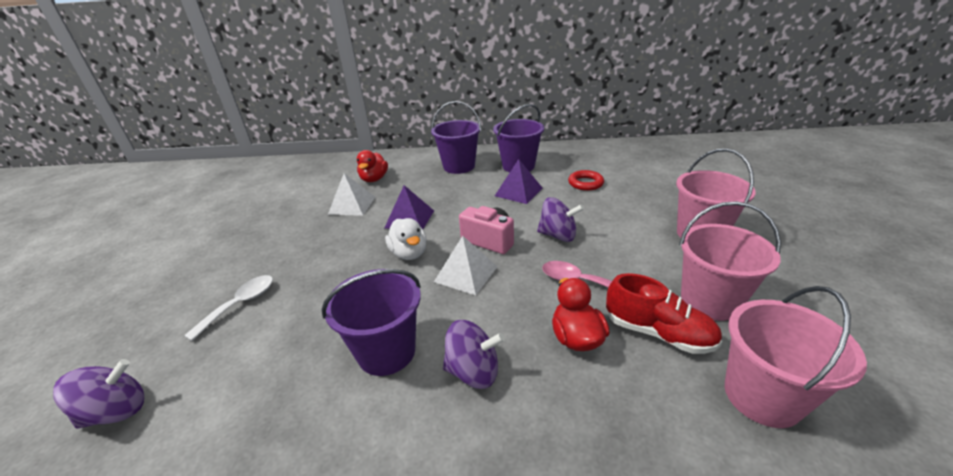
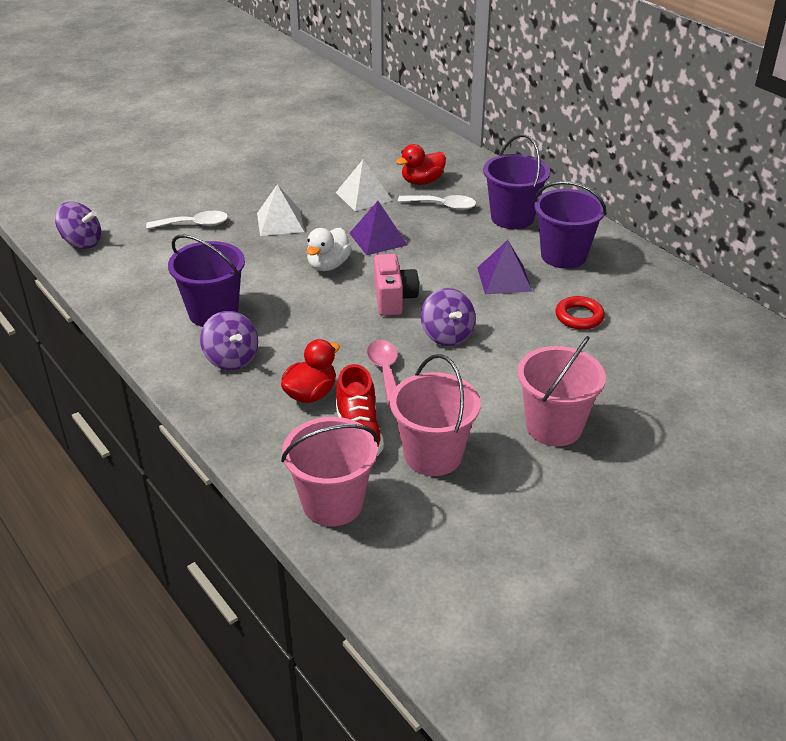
camera: 50 degrees right, 5 degrees up
white pyramid [434,236,498,295] -> white pyramid moved to [257,184,304,236]
none -> white spoon [398,195,476,210]

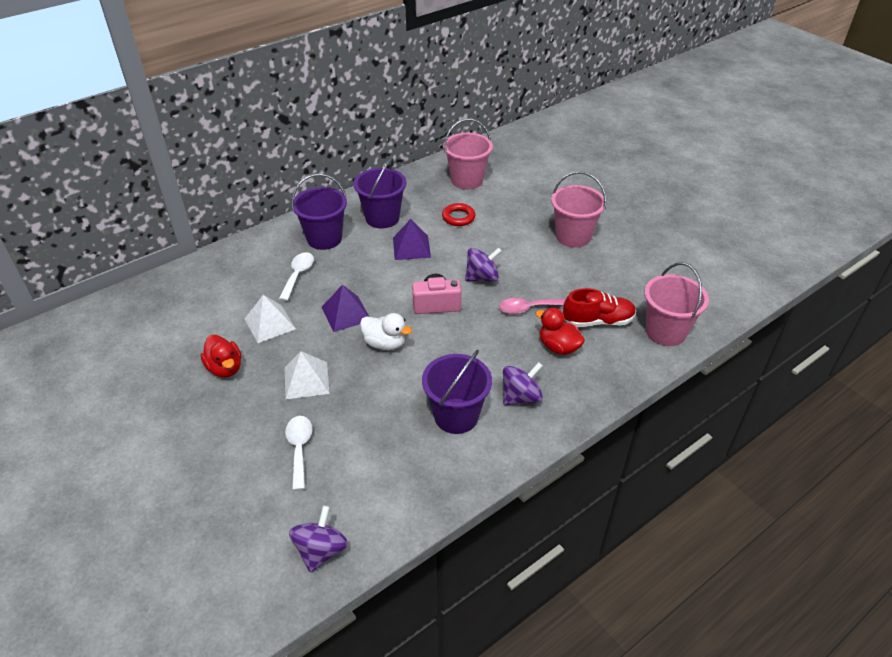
camera: 90 degrees left, 5 degrees up
pink bucket [390,354,481,476] -> pink bucket moved to [443,118,493,190]
red duck [396,144,446,185] -> red duck moved to [200,335,241,377]

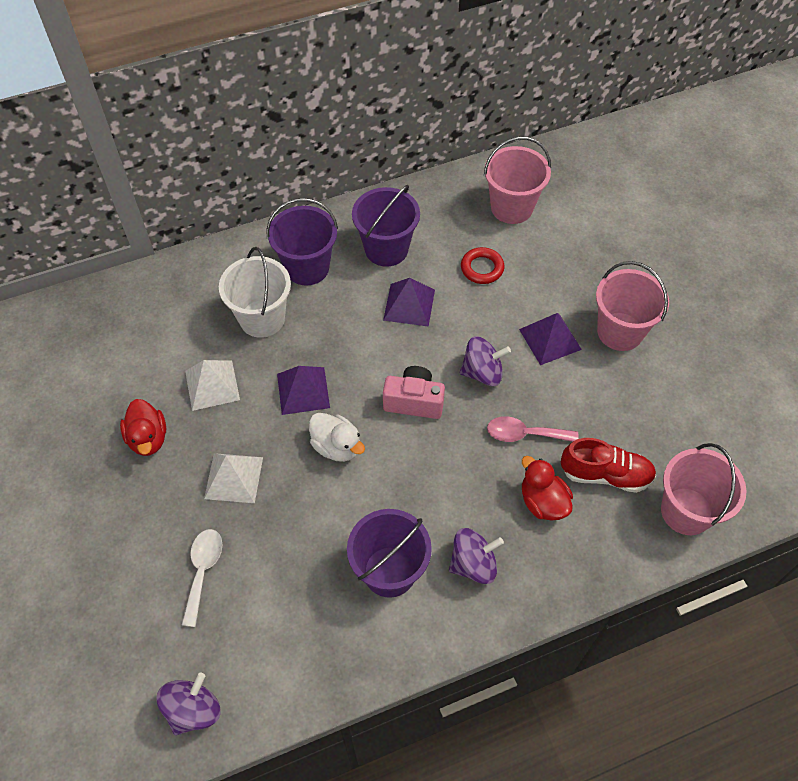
camera: 15 degrees right, 15 degrees up
white spoon [279,252,314,301] -> white bucket [219,247,291,338]
none -> purple pyramid [519,313,582,365]

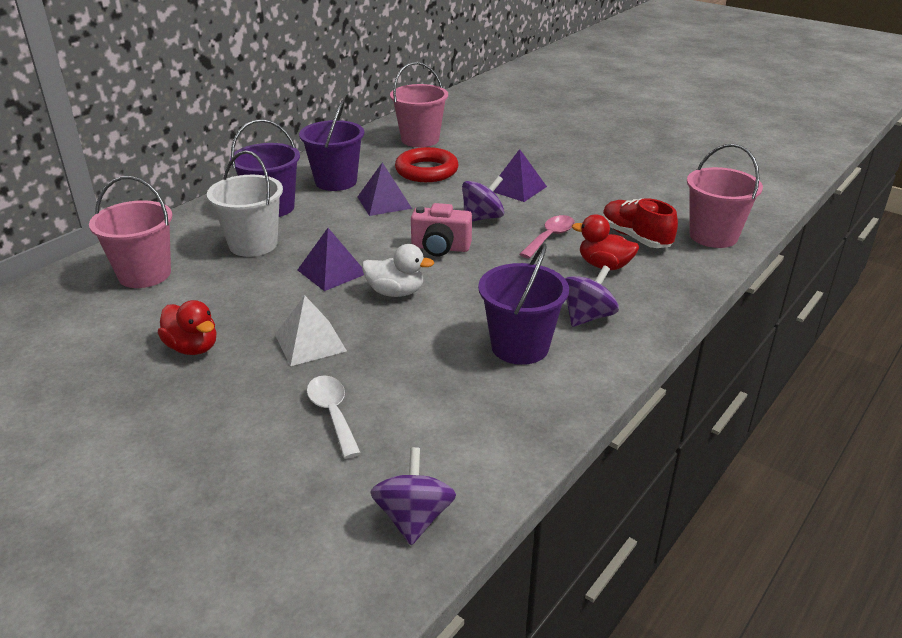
camera: 30 degrees left, 25 degrees down
white pyramid [185,360,240,411] -> none
pink camera [383,366,445,419] -> pink camera turned 150 degrees counterclockwise [411,203,472,256]
red ring [461,247,504,284] -> red ring [395,147,459,182], size x1.57
pink spoon [487,416,579,442] -> pink spoon turned 150 degrees clockwise [519,215,575,259]
red shoe [561,438,656,493] -> red shoe turned 105 degrees counterclockwise [602,198,678,248]
pink bucket [596,261,669,351] -> pink bucket moved to [89,176,172,288]

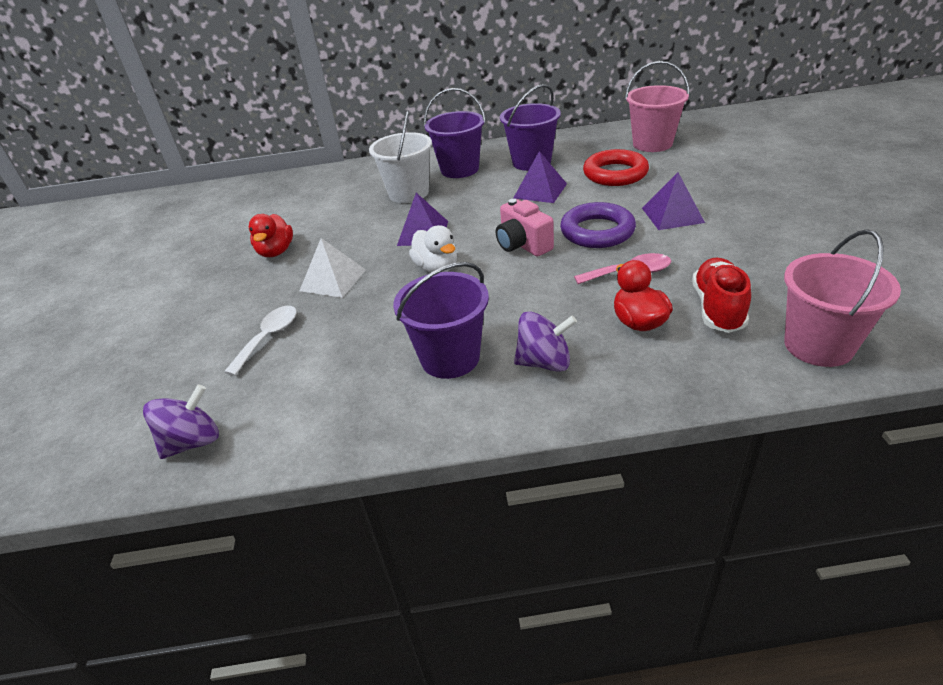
camera: 50 degrees right, 5 degrees up
pink bucket [89,176,172,288] -> none
purple spinning top [462,176,504,222] -> purple ring [560,202,636,248]

